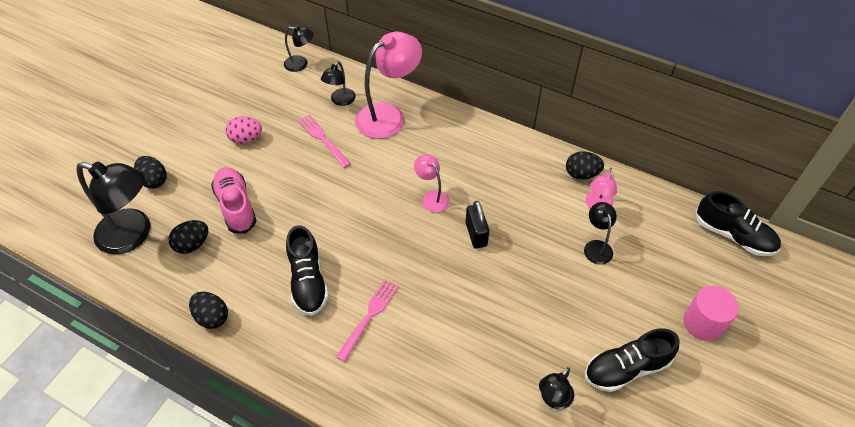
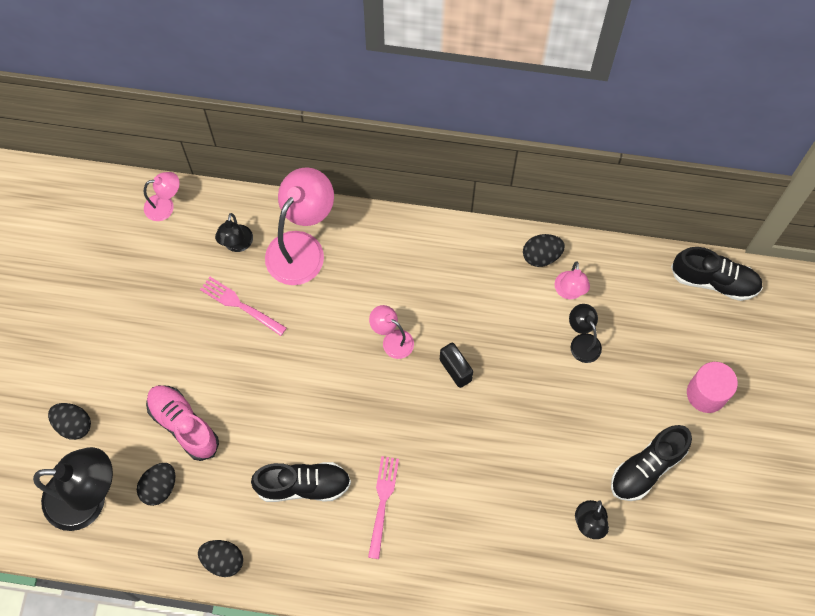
camera: 20 degrees left, 15 degrees up
pink egg [225,116,262,144] -> none
black lamp [284,25,314,72] -> pink lamp [144,172,180,221]
black shoe [286,225,329,316] -> black shoe turned 60 degrees counterclockwise [251,462,351,502]

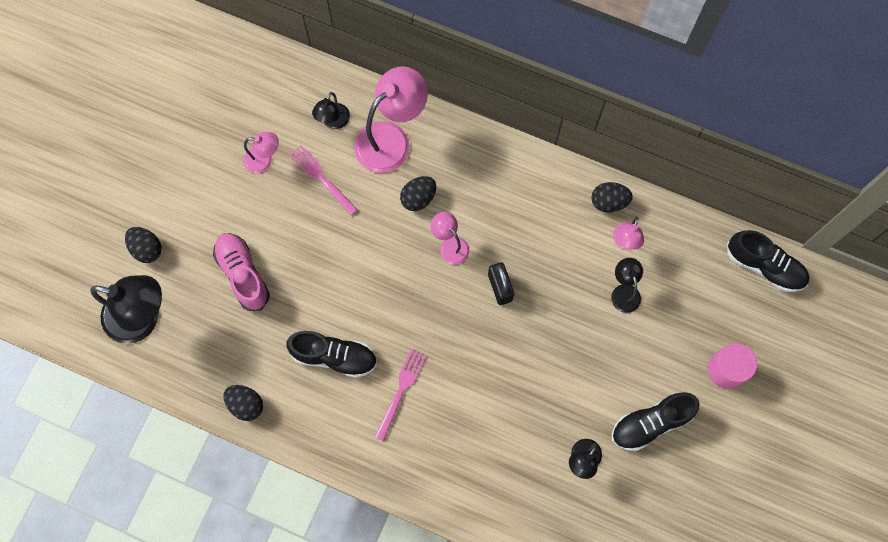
camera: 15 degrees right, 5 degrees up
black egg [137,463,175,506] -> black egg moved to [400,176,436,211]
pink lamp [144,172,180,221] -> pink lamp moved to [243,132,279,173]

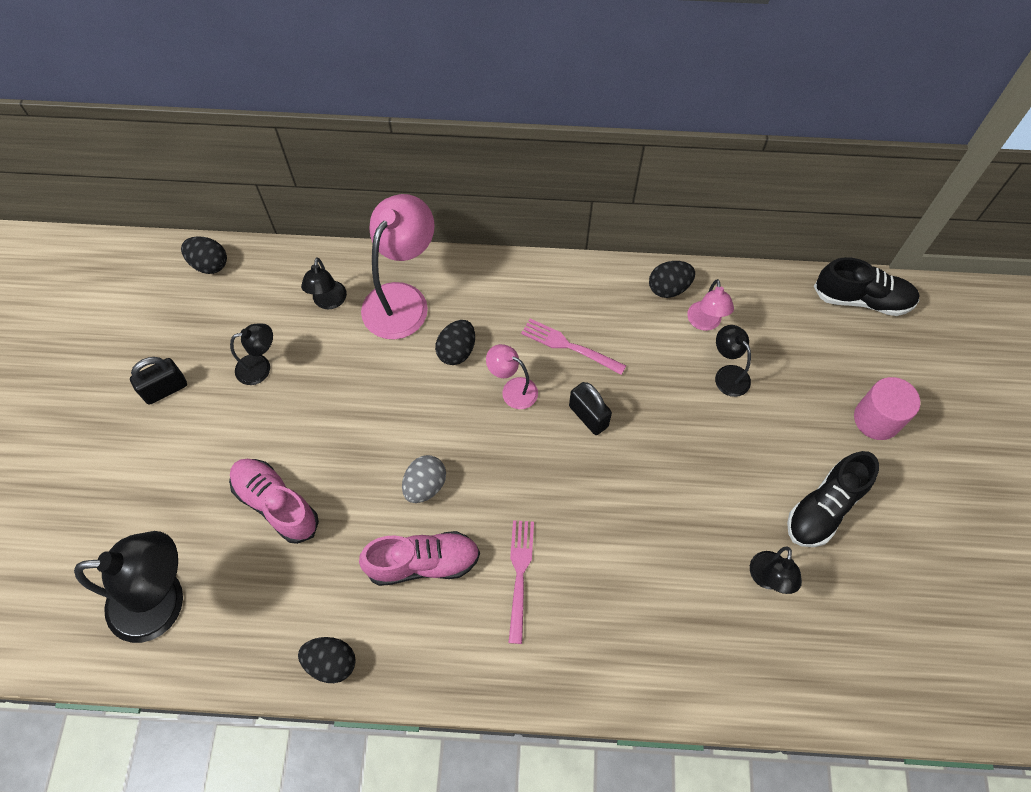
camera: 20 degrees left, 10 degrees down
black egg [125,227,162,263] -> black egg moved to [181,236,227,274]
pink lamp [243,132,279,173] -> black lamp [230,324,273,385]
black shoe [286,331,377,378] -> pink shoe [359,531,480,586]
pink fork [290,145,358,216] -> pink fork moved to [521,319,626,375]
none -> black padlock [130,357,187,405]
none -> grey egg [402,455,446,503]

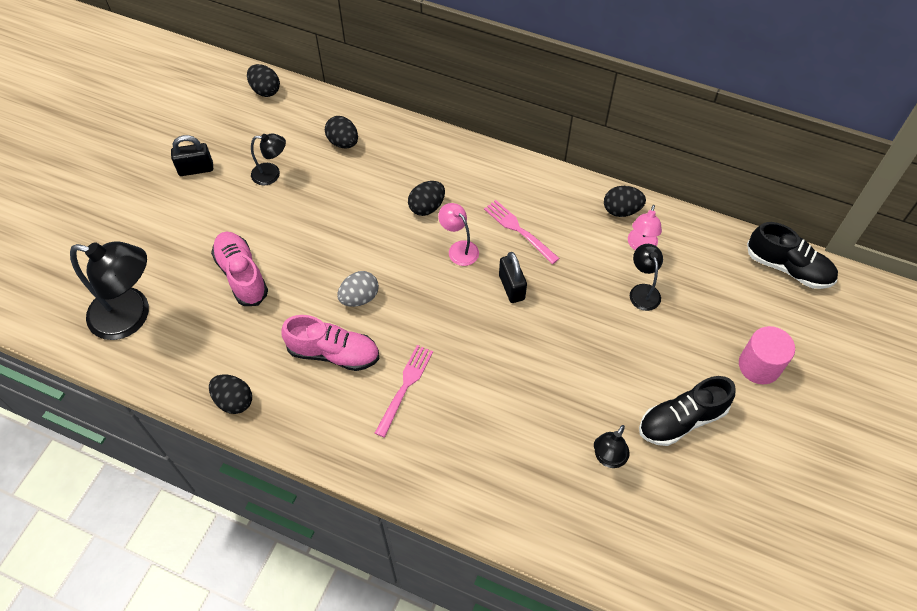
camera: 20 degrees right, 5 degrees down
black lamp [301,257,347,309] -> black egg [325,116,358,148]
pink lamp [361,194,435,340] -> none

